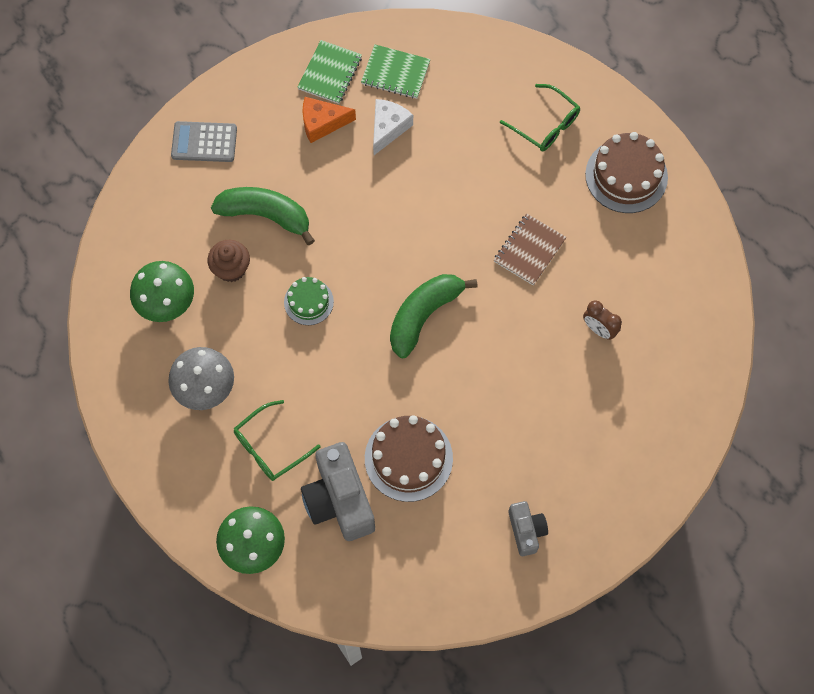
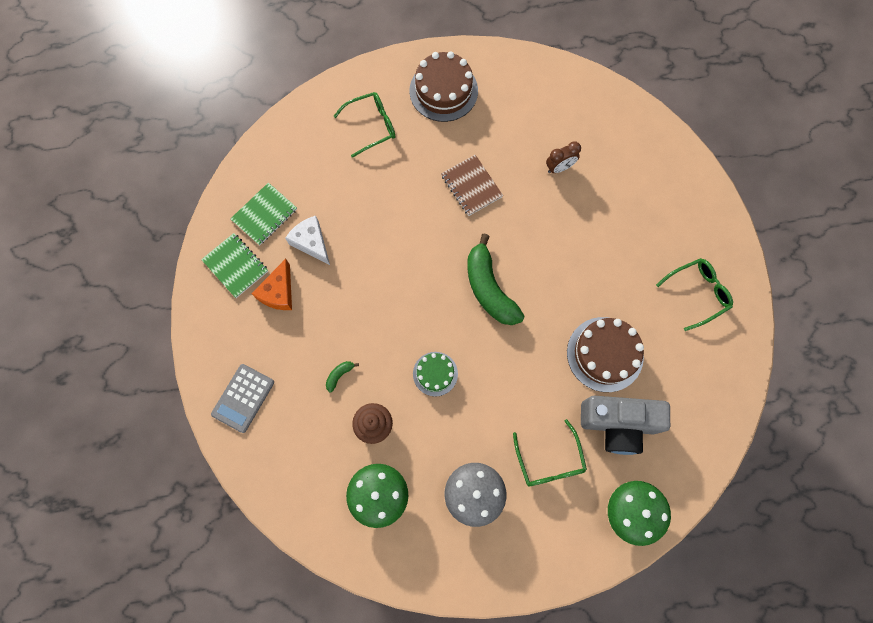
camera: 65 degrees left, 5 degrees up
green banana [211,187,315,245] -> green banana [326,361,359,393], size x0.40
grey camera [508,501,548,556] -> green glasses [656,258,733,331]

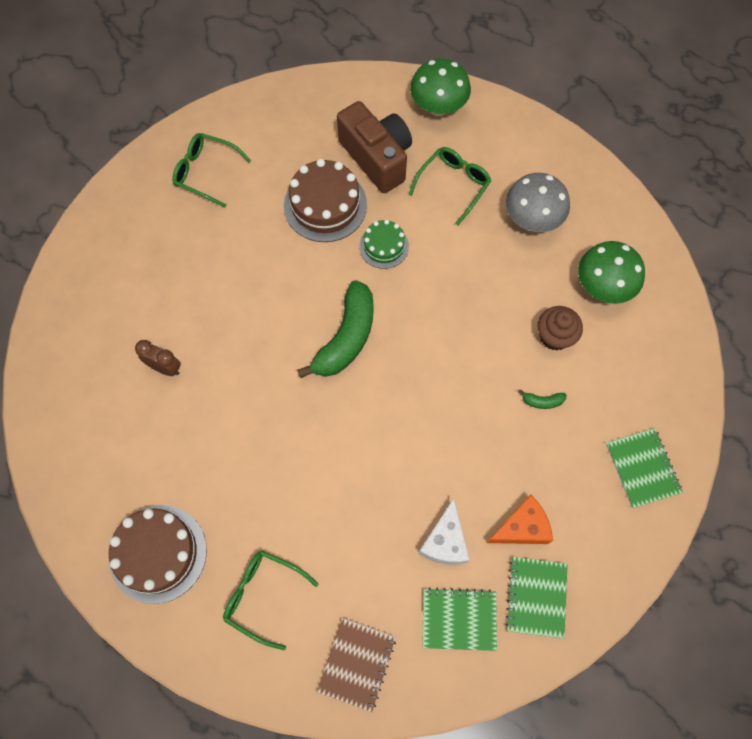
camera: 130 degrees left, 5 degrees down
grey calculator [211,364,274,433] -> green notebook [606,428,683,508]
green cake [413,352,458,396] -> green cake moved to [359,220,409,269]
brown notebook [441,155,503,216] -> brown notebook moved to [317,617,396,712]
grey camera [581,396,670,455] -> brown camera [337,101,412,193]

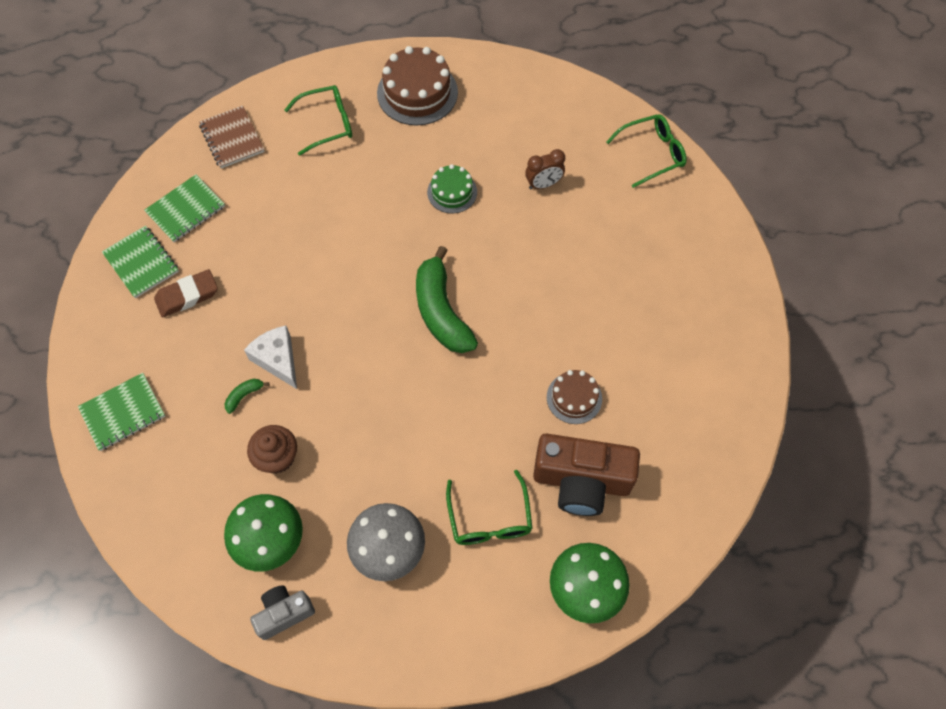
camera: 135 degrees right, 5 degrees down
green glasses [172,133,251,207] -> green glasses moved to [606,114,687,188]
brown cake [284,159,367,242] -> brown cake [547,370,602,424], size x0.58
green cake [359,220,409,269] -> green cake moved to [427,164,477,213]
white cheese [418,498,470,565] -> white cheese moved to [244,326,297,389]
orange cheese [487,495,553,544] -> brown eraser [154,269,218,318]
green notebook [606,428,683,508] -> green notebook turned 60 degrees counterclockwise [78,373,165,451]
none -> grey camera [250,585,315,640]

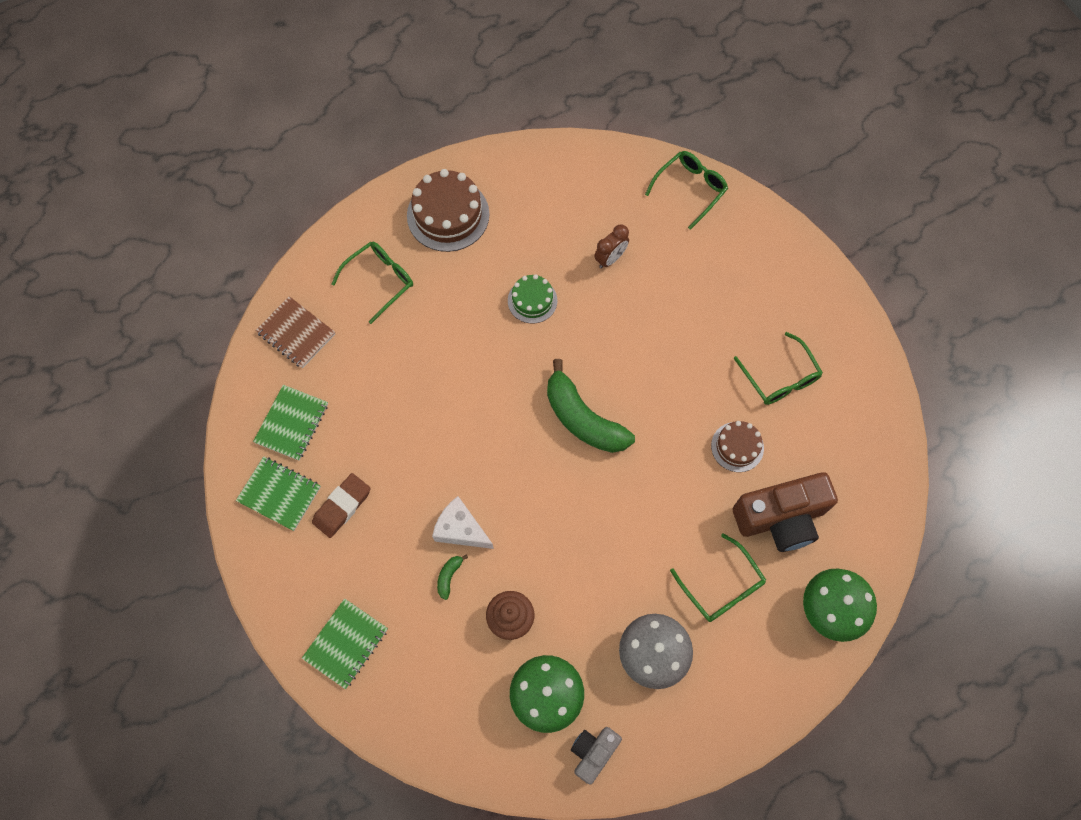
camera: 25 degrees left, 5 degrees up
none -> green glasses [734,332,823,405]

